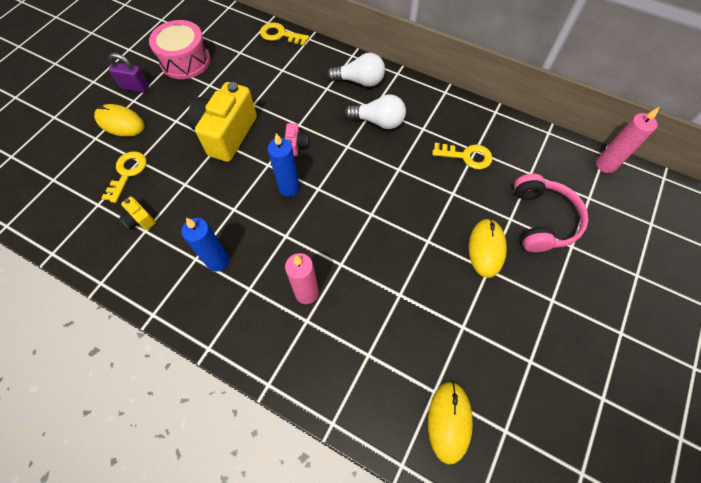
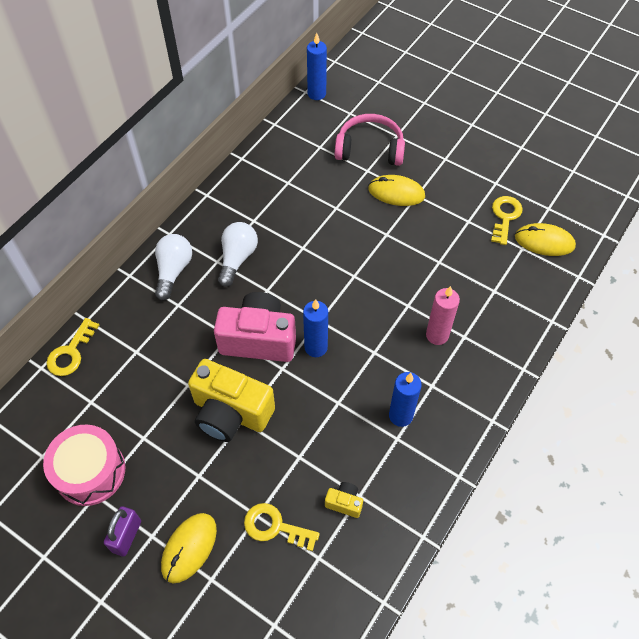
camera: 85 degrees left, 5 degrees down
yellow camera [119,196,156,230] -> yellow camera turned 120 degrees counterclockwise [325,482,363,518]
pink camera [285,123,308,156] -> pink camera [214,292,296,362], size x2.33
yellow key [432,143,493,169] -> yellow key moved to [491,196,523,245]
pink candle [596,107,659,173] -> blue candle [307,33,327,100]

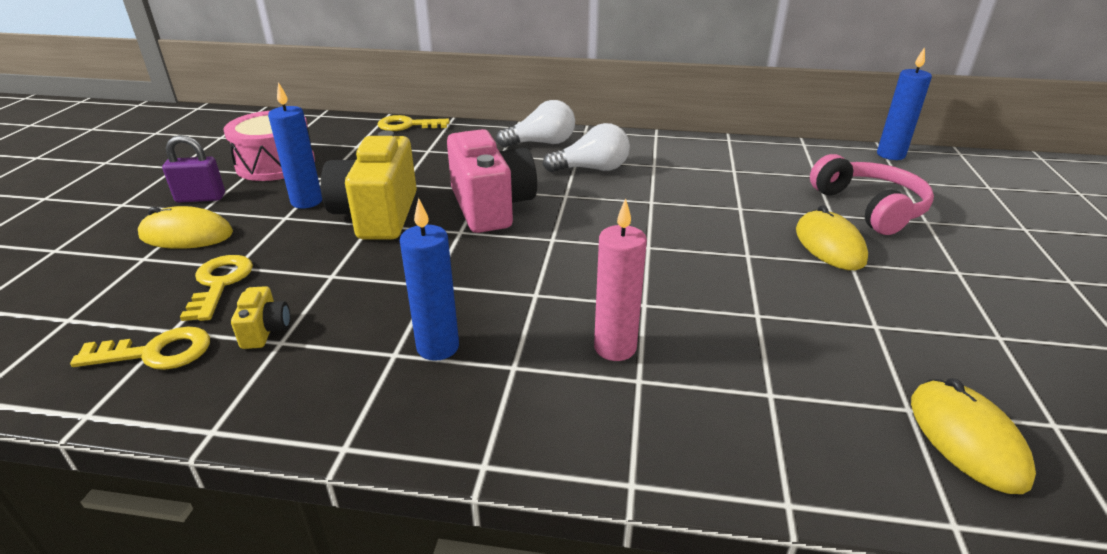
camera: 65 degrees right, 25 degrees down
blue candle [303,299,328,357] -> blue candle moved to [268,82,322,208]
yellow key [491,196,523,245] -> yellow key moved to [70,327,210,370]

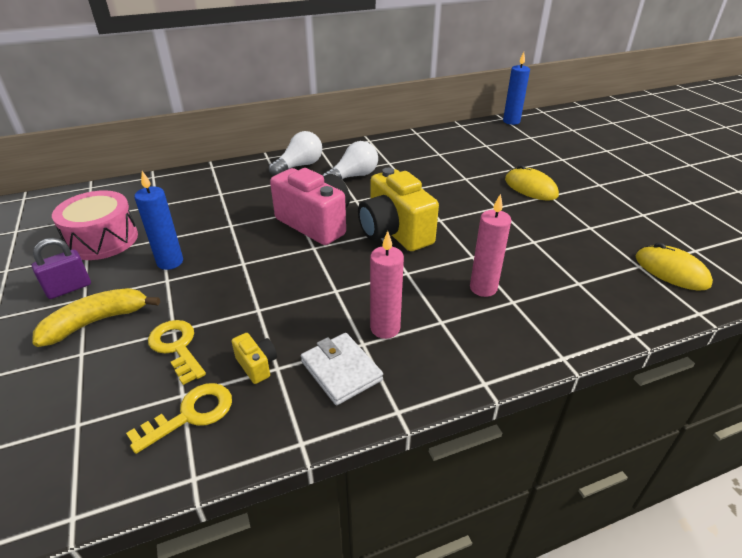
camera: 30 degrees left, 5 degrees up
yellow mouse [138,206,233,249] -> yellow banana [33,288,160,347]
yellow camera [321,130,417,239] -> yellow camera moved to [358,168,439,251]
yellow key [378,115,449,131] -> none
blue candle [400,198,459,361] -> pink candle [370,231,404,339]
pink headphones [810,154,934,235] -> none
none -> white wallet [301,333,383,405]

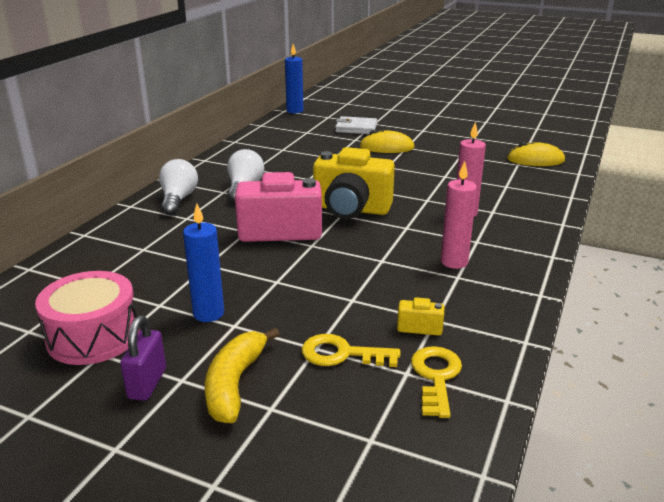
camera: 45 degrees left, 10 degrees down
white wallet [301,333,383,405] -> white wallet moved to [335,116,377,134]

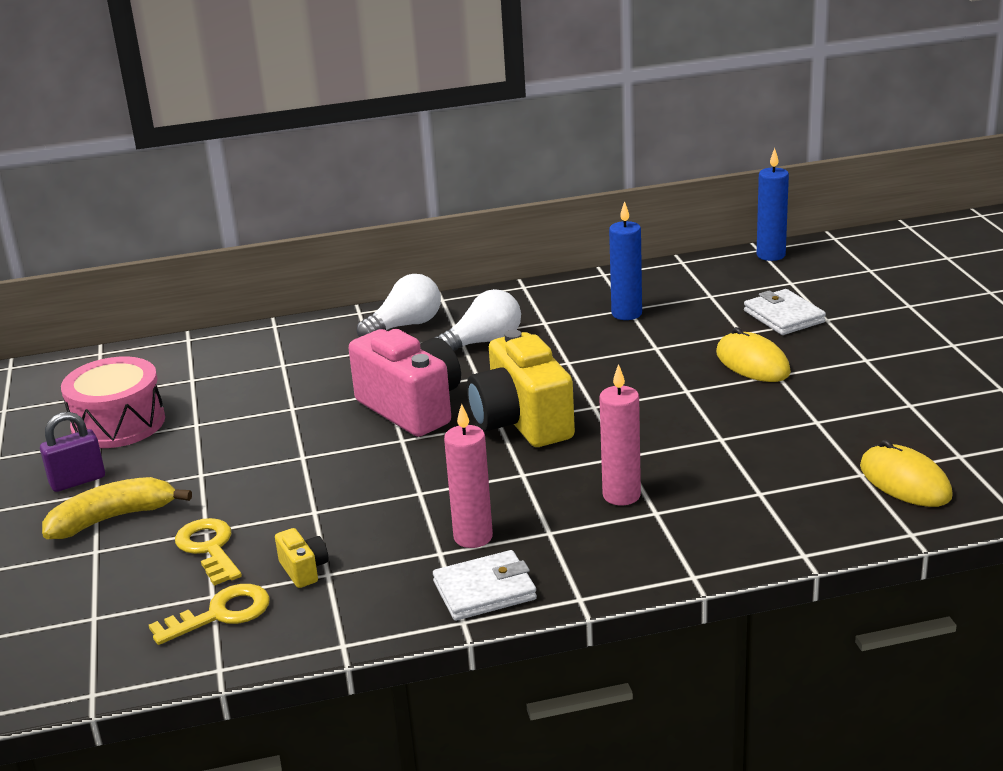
camera: 55 degrees right, 0 degrees up
blue candle [183,203,224,322] -> blue candle moved to [609,201,642,320]
none -> white wallet [433,550,537,621]

